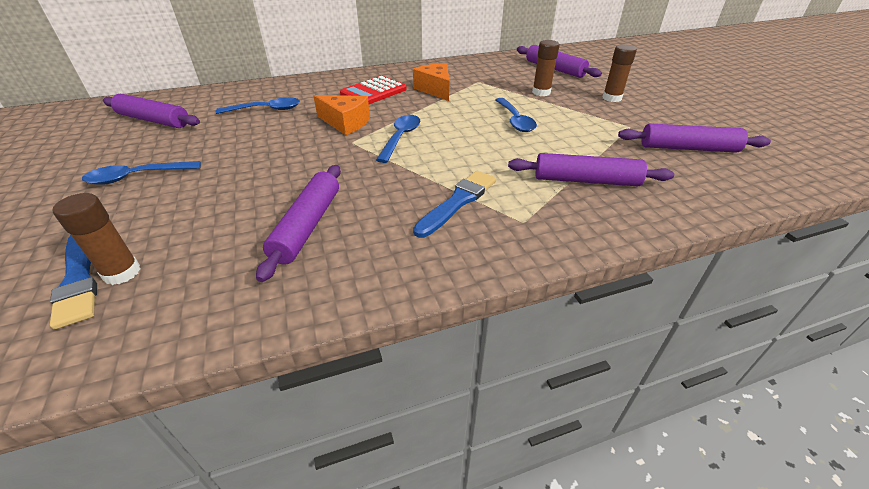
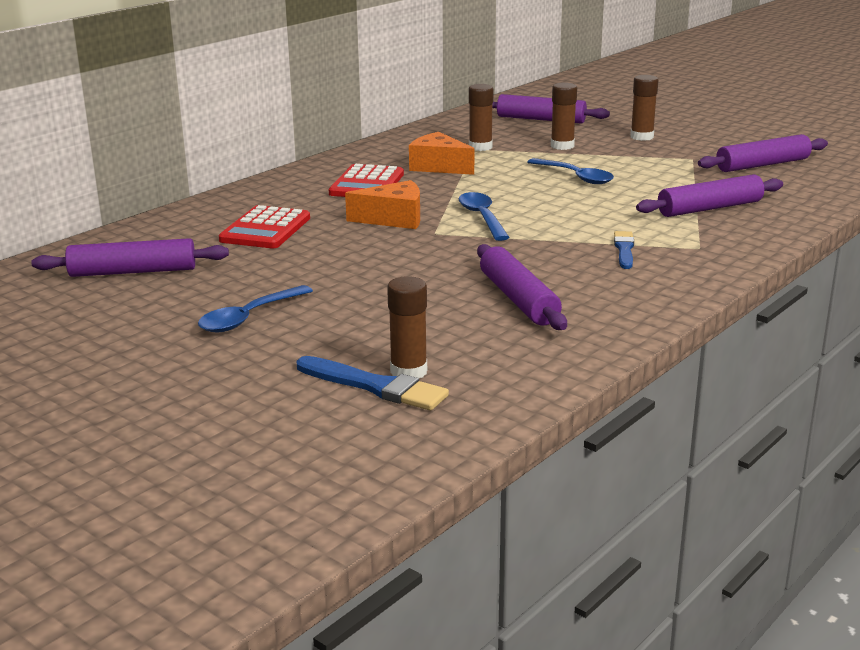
camera: 30 degrees left, 15 degrees down
blue spoon [216,97,300,114] -> red calculator [219,205,310,248]
blue brush [413,171,496,238] -> blue brush [614,231,634,269], size x0.66
none -> brown glue stick [469,84,494,151]

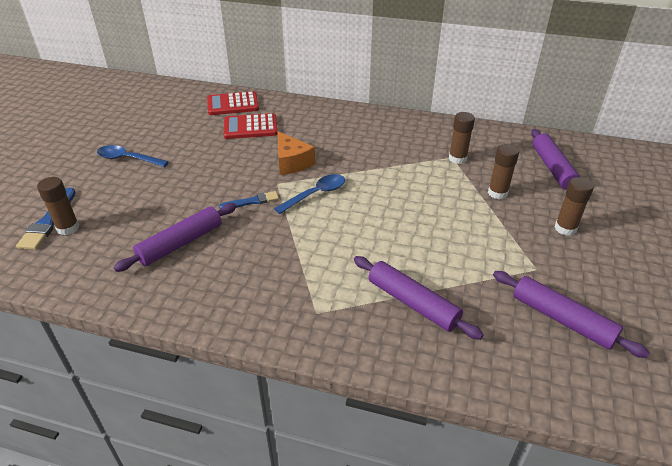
camera: 65 degrees right, 15 degrees up
purple rolling pin [31,238,229,277] -> none
red calculator [329,164,404,197] -> red calculator moved to [207,91,259,115]
orange cheese [409,132,474,175] -> none
blue spoon [527,158,614,184] -> none
blue brush [614,231,634,269] -> blue brush moved to [219,191,279,209]

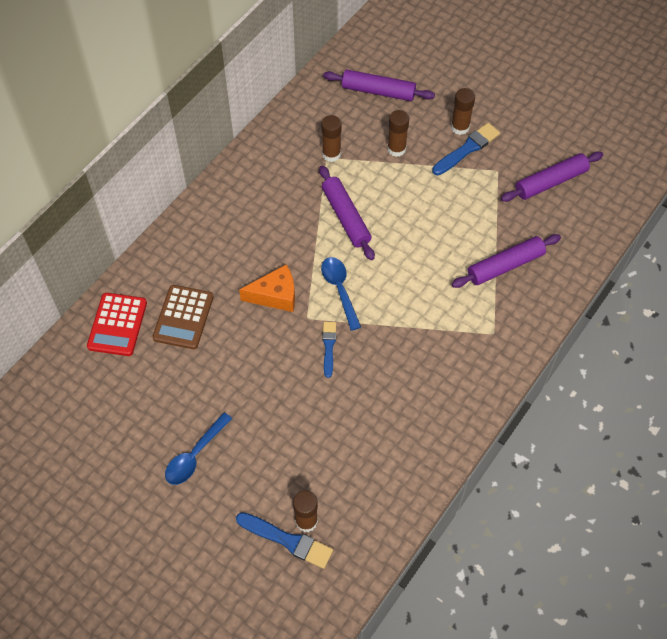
camera: 70 degrees left, 20 degrees up
purple rolling pin [113,203,237,272] -> purple rolling pin moved to [319,165,375,260]
red calculator [224,113,278,139] -> brown calculator [152,285,213,349]
none -> blue brush [432,123,500,175]

